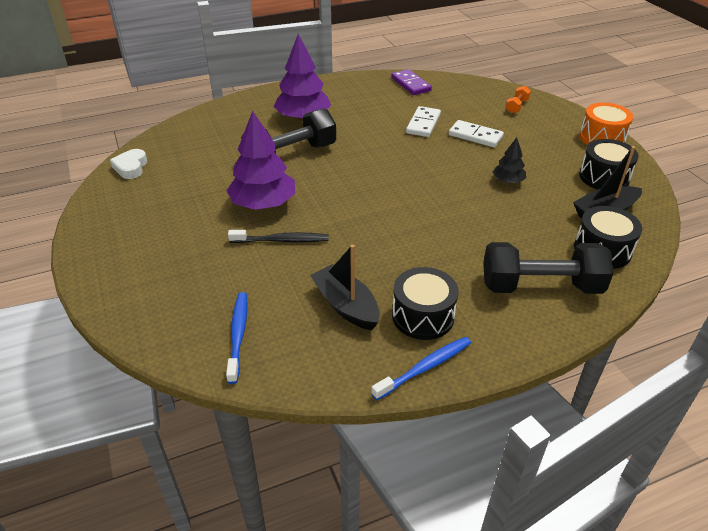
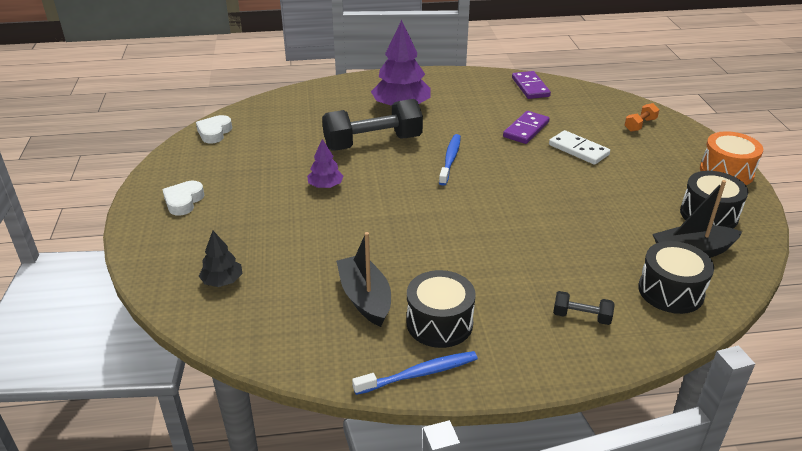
camera: 15 degrees right, 5 degrees down
purple tree [226,111,295,210] -> purple tree [307,139,343,188], size x0.51
blue toothbrush [226,292,248,384] -> blue toothbrush moved to [439,134,461,186]
black toothbrush [228,230,329,243] -> none
white domino [406,106,441,137] -> purple domino [503,111,550,144]
black dumbbell [483,242,614,294] -> black dumbbell [553,291,615,325], size x0.44
black tree [493,137,526,183] -> black tree moved to [199,231,242,287]
none -> white heart [162,181,205,216]

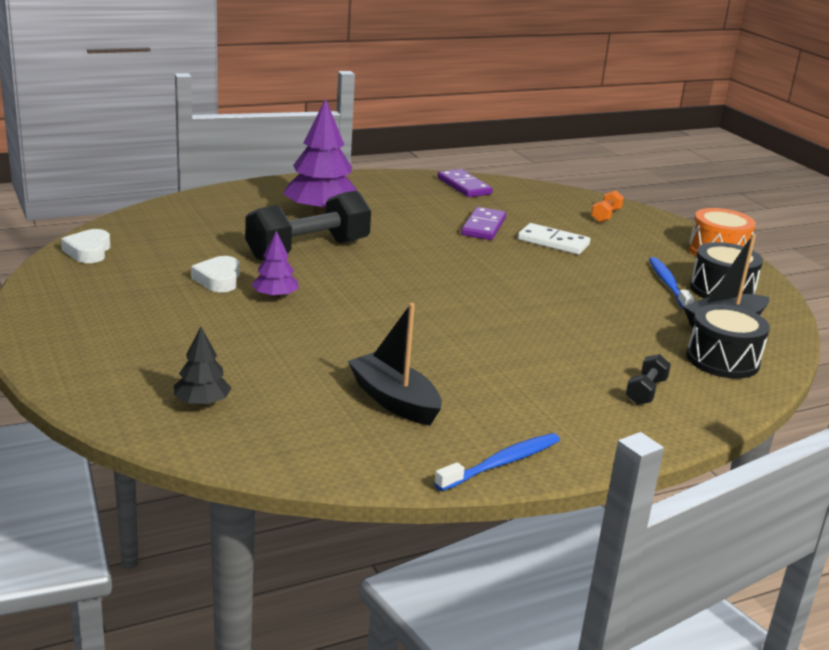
camera: 20 degrees left, 10 degrees down
white heart [162,181,205,216] -> white heart moved to [191,256,240,292]
black drum [407,270,476,348] -> none
blue toothbrush [439,134,461,186] -> blue toothbrush moved to [649,257,694,311]
black dumbbell [553,291,615,325] -> black dumbbell turned 60 degrees counterclockwise [626,354,671,405]

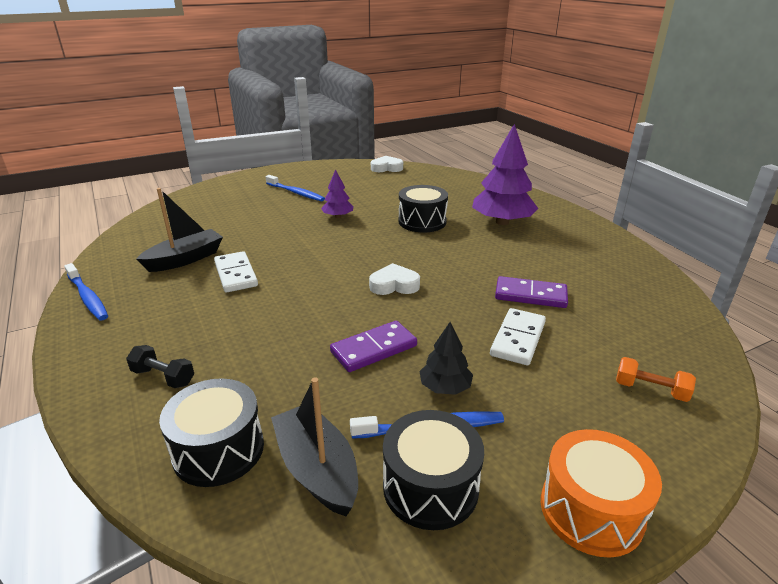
camera: 90 degrees right, 5 degrees up
black tree [174,327,231,406] -> black tree moved to [419,322,473,395]
white heart [191,256,240,292] -> white heart moved to [369,263,420,295]
black dumbbell [245,190,371,261] -> black drum [398,185,448,233]
purple domino [437,169,493,197] -> purple domino moved to [330,321,417,372]
none -> white domino [214,251,258,292]
none -> blue toothbrush [266,175,325,201]

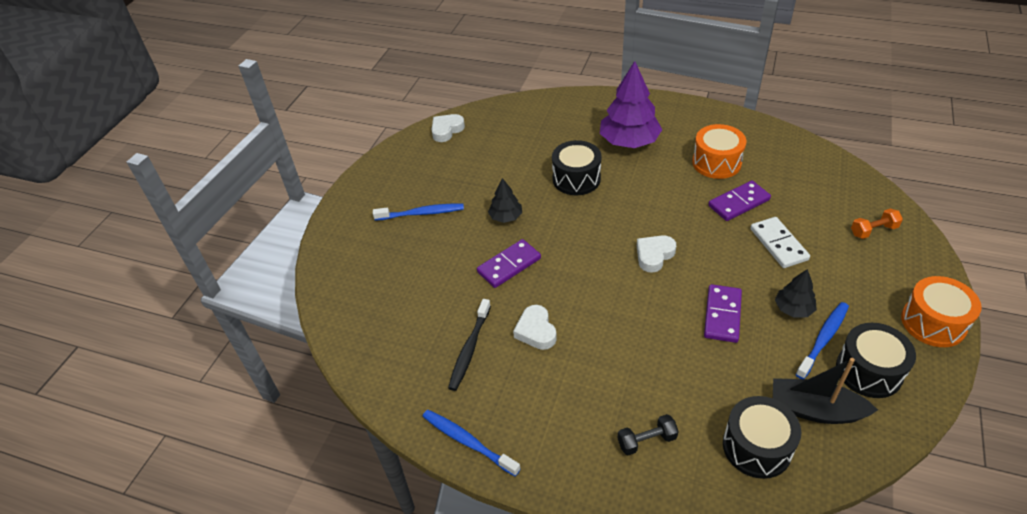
camera: 40 degrees left, 15 degrees up
blue toothbrush [64,263,108,321] -> blue toothbrush turned 150 degrees counterclockwise [422,410,520,477]
black boat [136,188,223,272] -> black toothbrush [448,299,491,391]
white domino [214,251,258,292] -> white heart [513,305,557,350]
purple tree [321,169,353,218] -> black tree [488,178,522,223]
none -> purple domino [477,239,541,288]
none -> orange drum [692,124,746,179]

